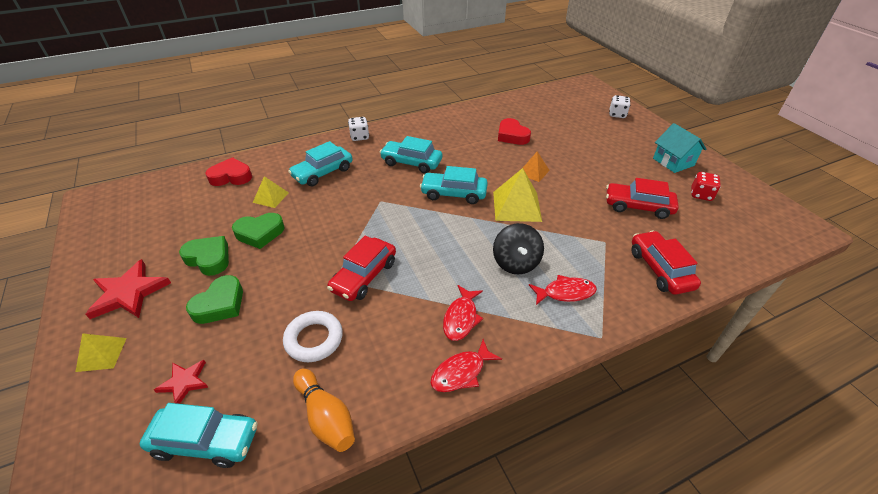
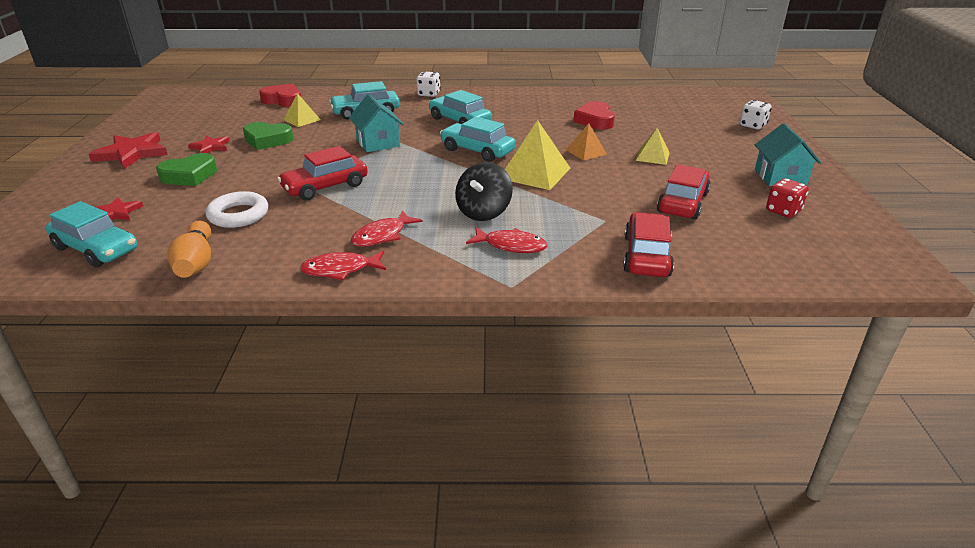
camera: 25 degrees right, 10 degrees down
yellow pyramid [75,333,127,372] -> yellow pyramid moved to [636,128,670,165]
green heart [179,236,229,276] -> red star [188,136,230,153]
red car [606,178,679,219] -> red car turned 75 degrees clockwise [657,164,711,220]
none -> turquoise house [349,94,404,152]

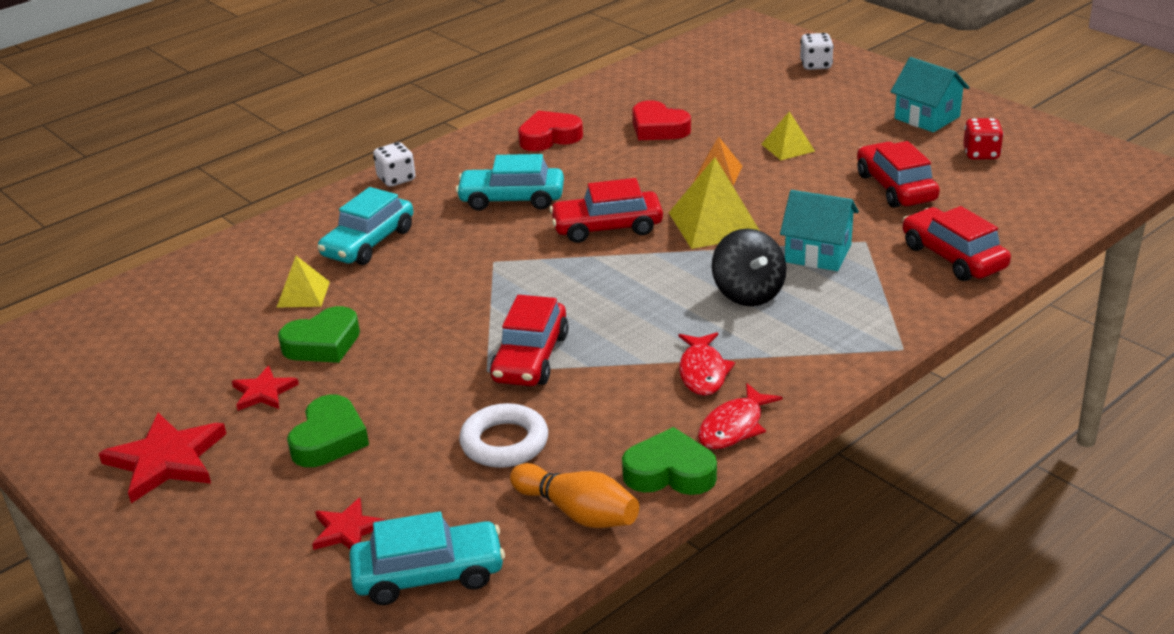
camera: 40 degrees left, 0 degrees up
red heart [259,84,301,107] -> red heart moved to [518,111,583,151]
turquoise house [349,94,404,152] -> turquoise house moved to [780,190,859,271]
turquoise car [440,117,516,162] -> red car [549,178,663,243]
red fish [466,227,548,253] -> none
none -> green heart [622,427,717,495]

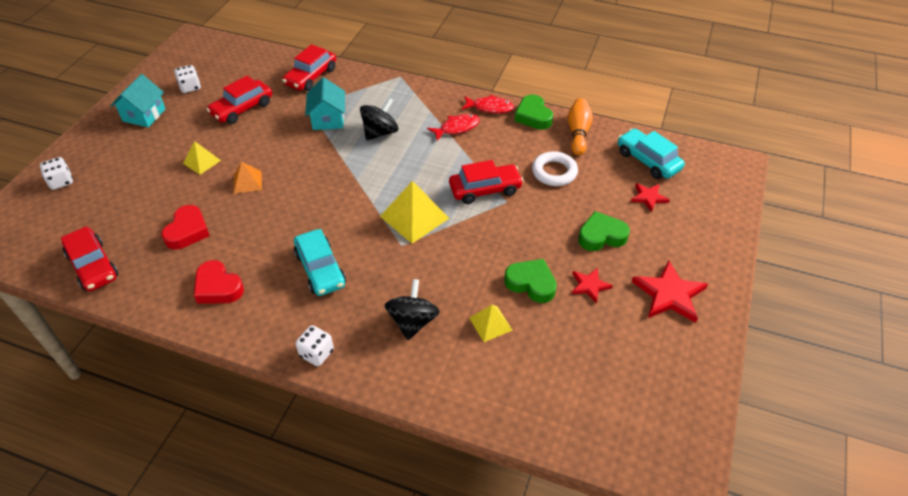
camera: 120 degrees left, 15 degrees up
turquoise car [317,187,413,265] -> black spinning top [385,279,440,340]
red car [549,178,663,243] -> red car moved to [61,226,118,291]
yellow pyramid [669,157,760,249] -> yellow pyramid moved to [380,181,449,244]
red dice [963,118,1004,160] -> white dice [174,65,201,93]

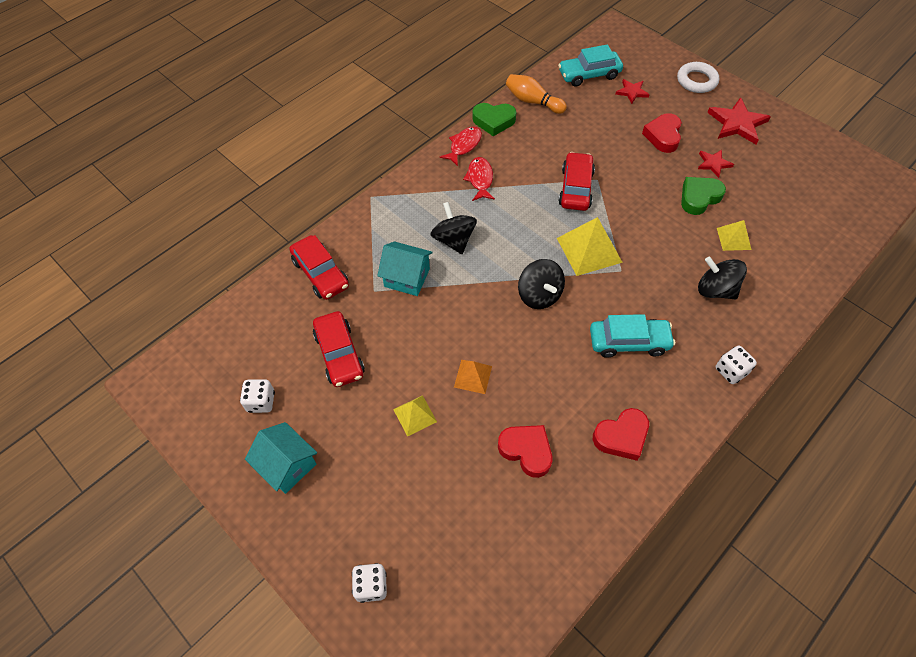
camera: 65 degrees left, 10 degrees up
red car [61,226,118,291] -> none
white ring [532,151,578,186] -> white ring moved to [677,62,719,93]
green heart [578,211,630,251] -> red heart [642,113,682,153]
none -> black spinning top [518,259,565,309]

